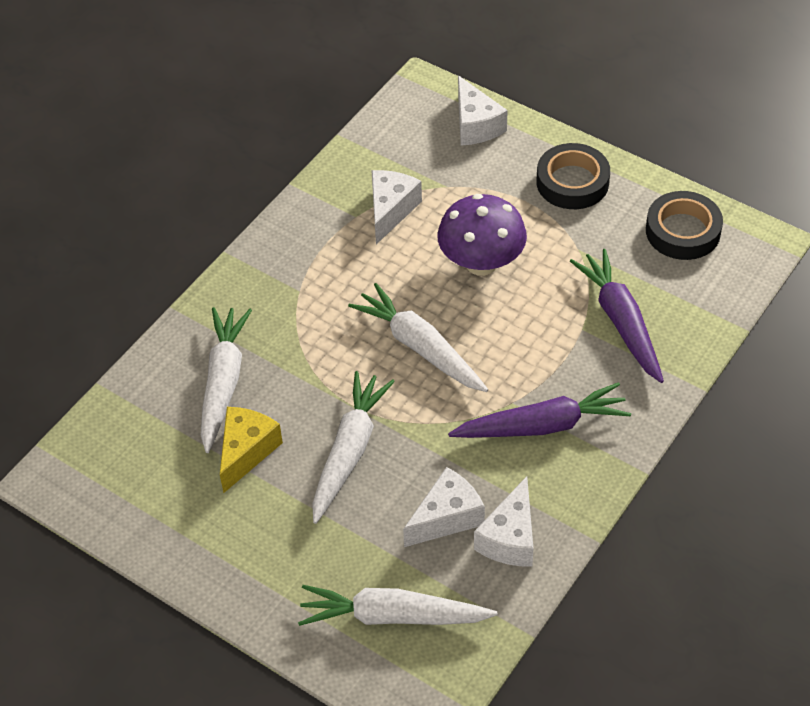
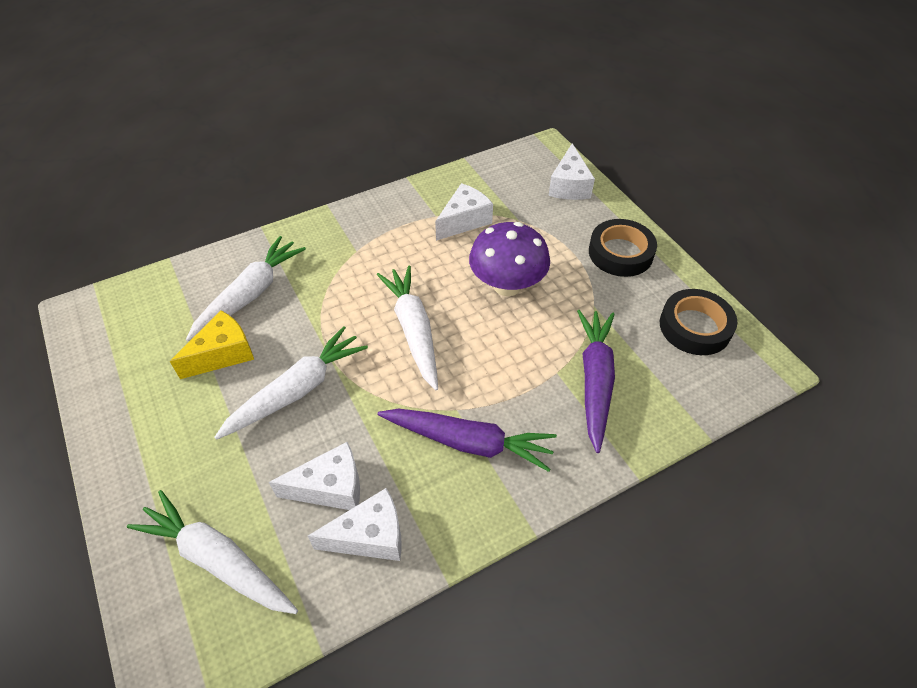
camera: 25 degrees right, 0 degrees up
white cheese [474,476,534,567] -> white cheese turned 150 degrees counterclockwise [308,488,402,561]

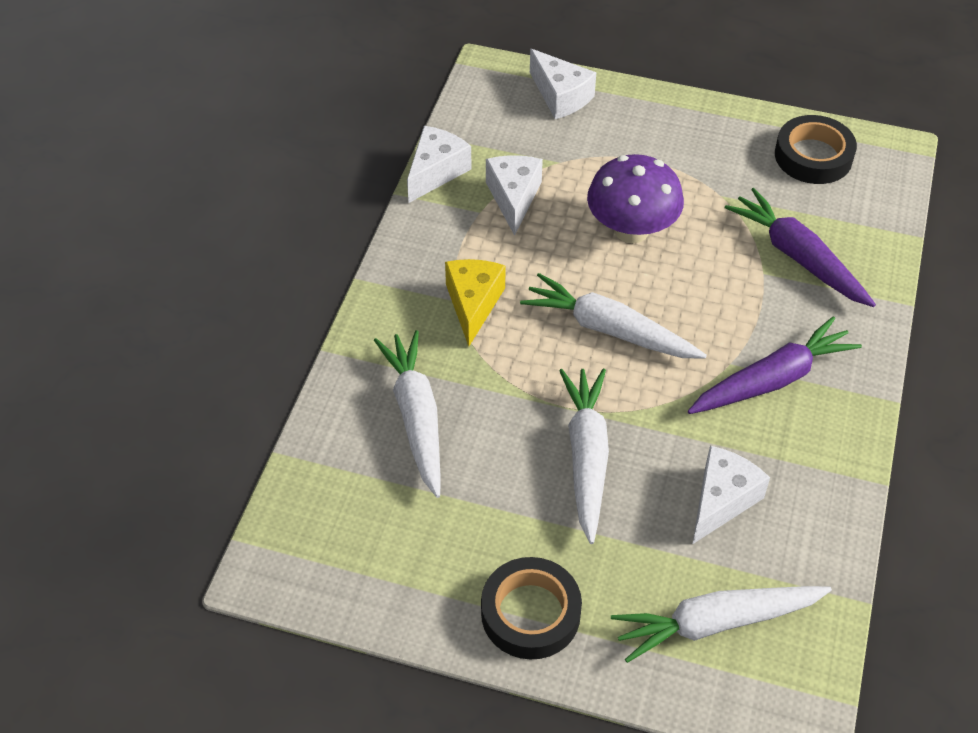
camera: 45 degrees left, 0 degrees up
yellow cheese [170,310,254,379] -> yellow cheese moved to [445,259,506,346]
white cheese [308,488,402,561] -> white cheese moved to [407,126,472,203]
black tape [589,219,657,277] -> black tape moved to [481,557,582,660]

